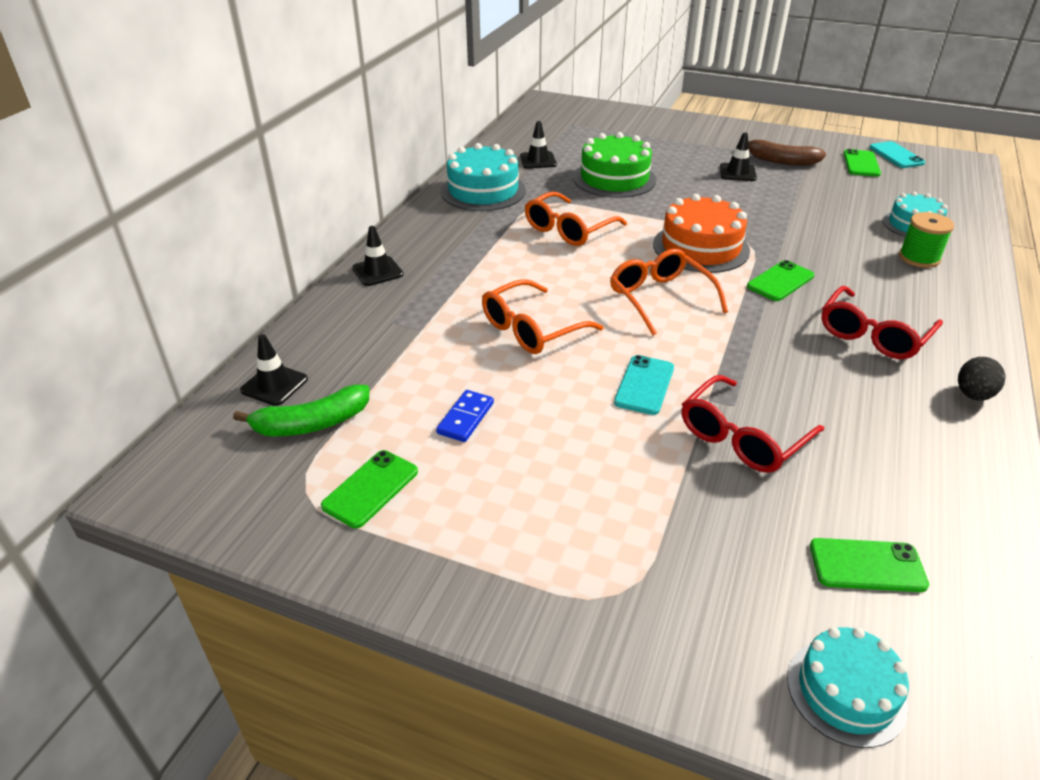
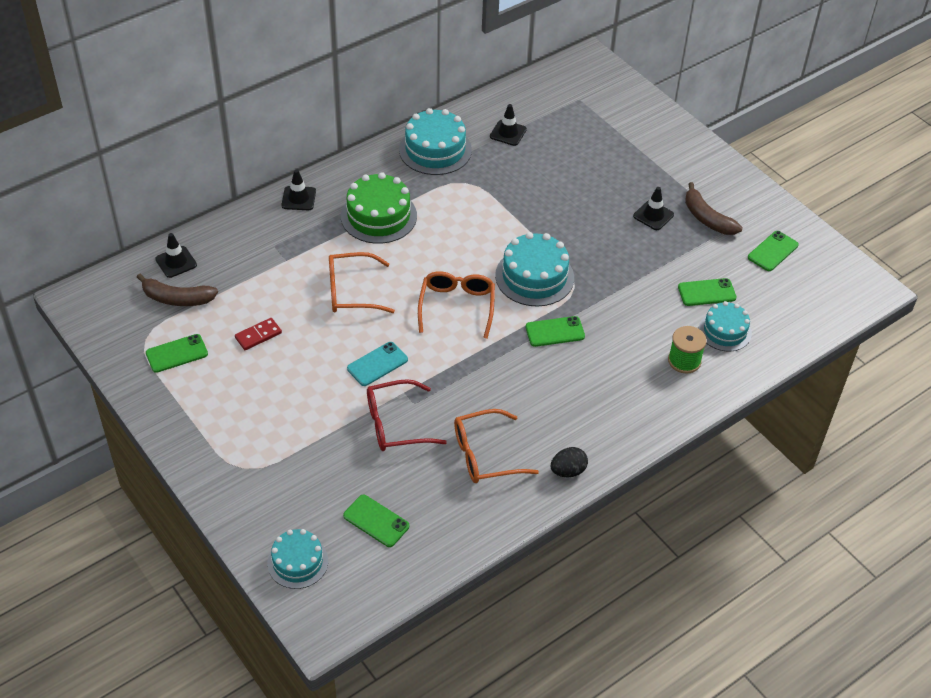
camera: 30 degrees right, 10 degrees up
green banana [233,385,369,436] -> brown banana [137,274,218,306]
blue domino [436,390,494,442] -> red domino [235,318,282,350]
orange glasses [525,192,627,246] -> orange glasses moved to [454,409,539,483]
green cake [573,132,657,198] -> green cake moved to [341,172,417,244]
orange cake [653,194,750,273] -> turquoise cake [495,232,574,307]
red glasses [821,286,943,359] -> none
turquoise phone [869,141,925,168] -> none
none -> green phone [678,278,736,306]

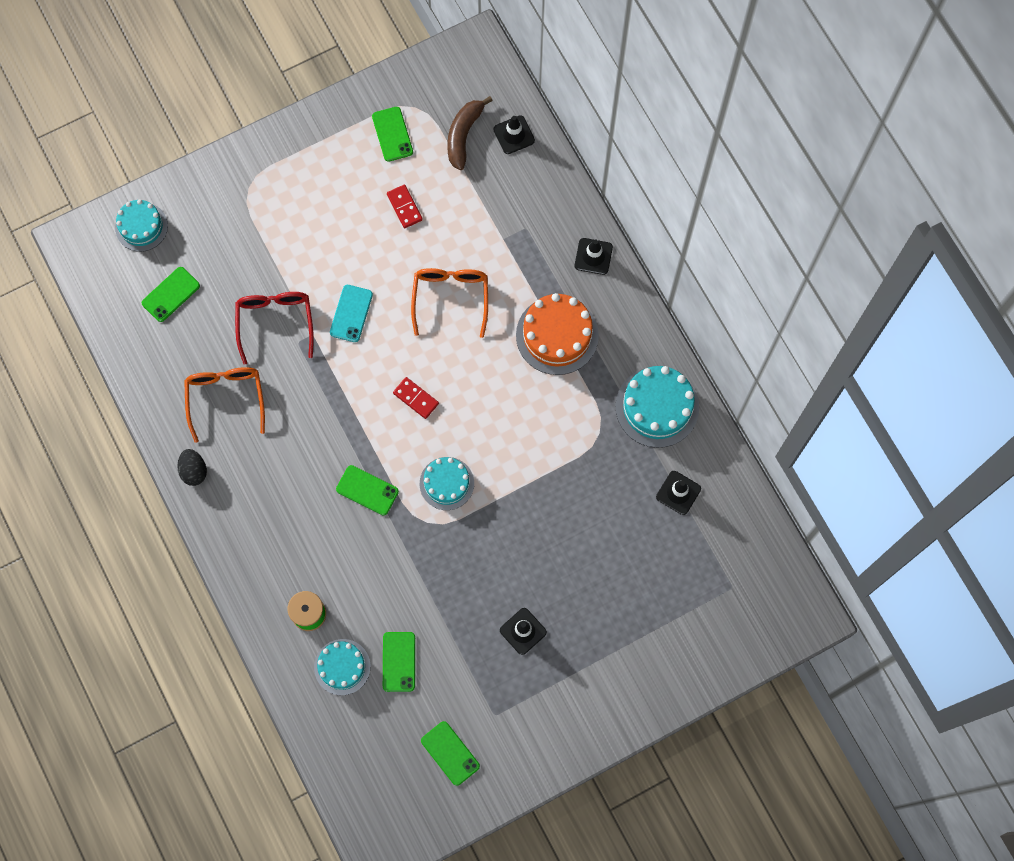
camera: 100 degrees right, 25 degrees up
green cake [341,172,417,244] -> orange cake [516,293,599,375]
turquoise phone [347,342,408,386] -> turquoise phone turned 45 degrees clockwise [330,285,373,342]
orange glasses [418,271,495,339] -> red domino [393,377,439,419]
turquoise cake [495,232,574,307] -> turquoise cake [420,457,474,510], size x0.65
green phone [525,316,585,347] -> green phone turned 60 degrees counterclockwise [336,465,399,515]
brown banana [685,182,742,235] -> none

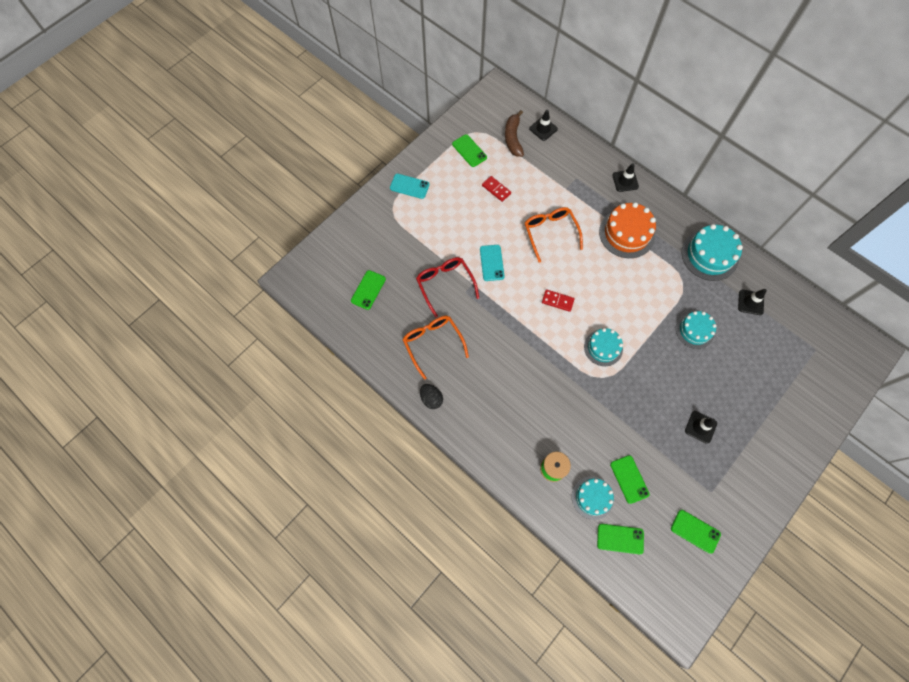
camera: 20 degrees left, 5 degrees down
turquoise cake [115,199,168,252] -> turquoise cake moved to [676,311,716,349]
green phone [336,465,399,515] -> green phone moved to [597,524,644,554]
none -> turquoise phone [390,174,430,199]

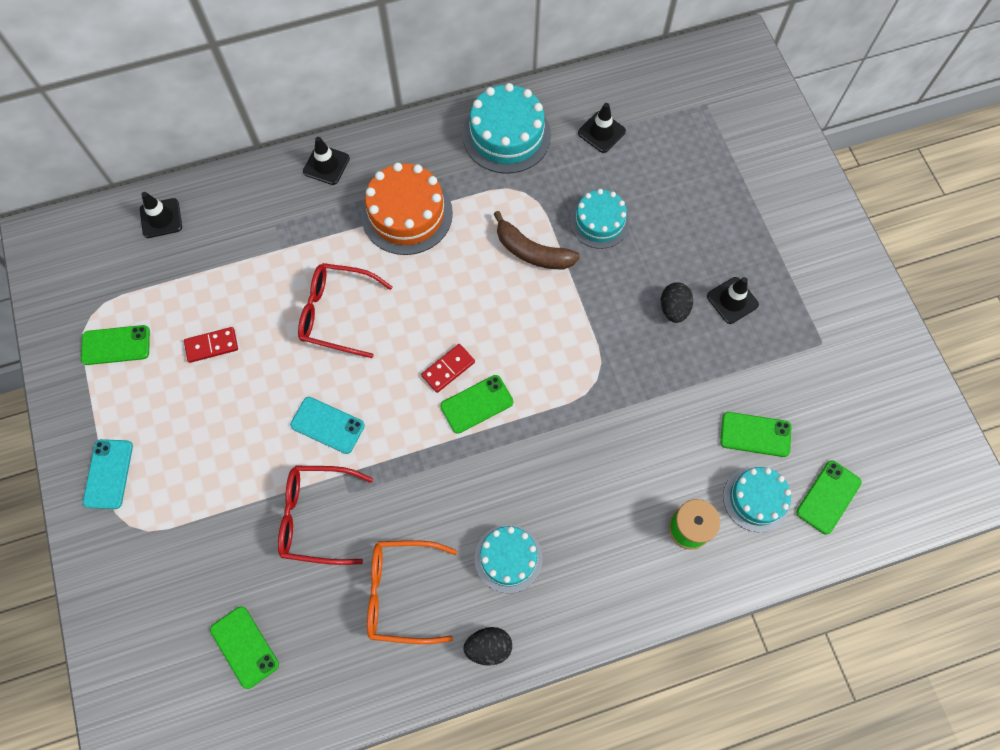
camera: 60 degrees left, 0 degrees up
turquoise phone [390,174,430,199] -> turquoise phone turned 45 degrees counterclockwise [83,439,133,509]
brown banana [505,110,524,157] -> brown banana moved to [494,211,580,269]
orange glasses [525,207,583,263] -> red glasses [298,263,392,358]
turquoise cake [584,328,623,366] -> turquoise cake moved to [475,524,543,593]
green phone [671,510,721,554] -> green phone moved to [440,375,513,434]
none -> black egg [661,282,693,323]

